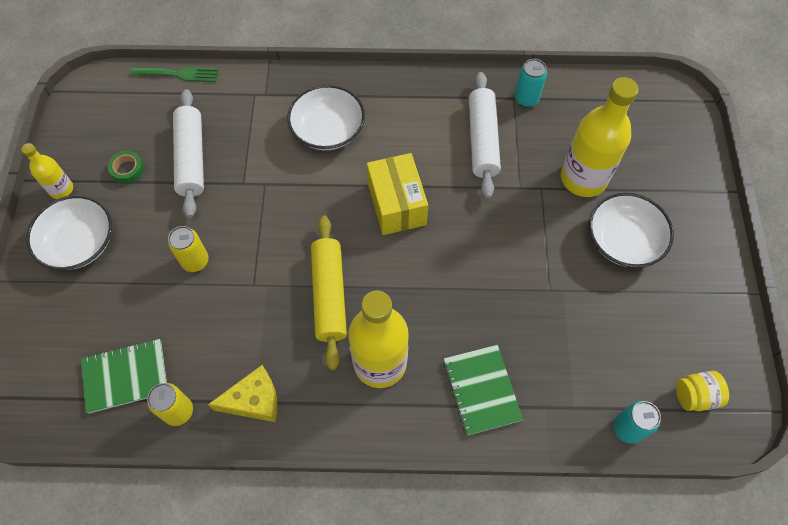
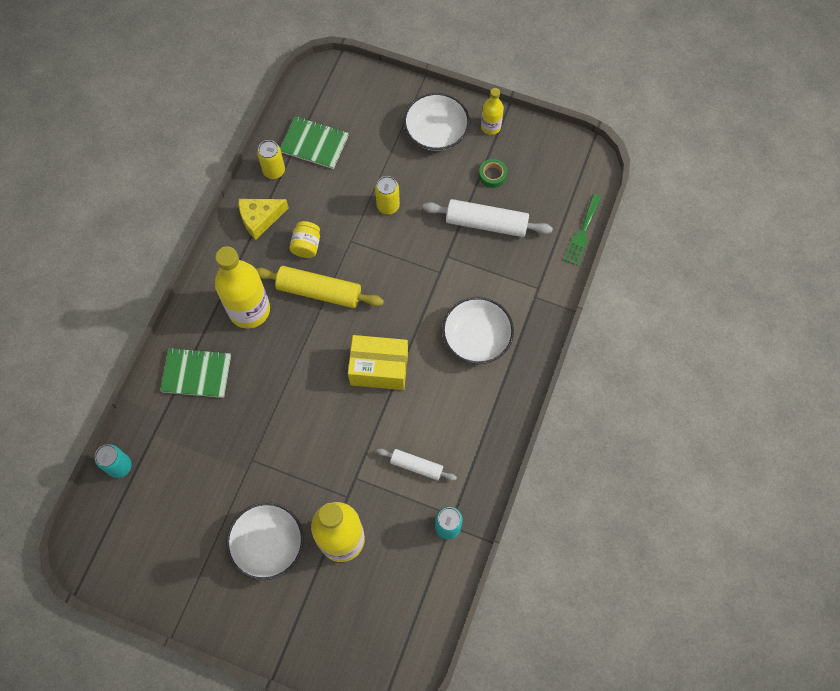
camera: 110 degrees right, 5 degrees up
green notebook [81,339,167,413] -> green notebook turned 75 degrees counterclockwise [280,116,349,169]
yellow cheese [208,365,277,422] -> yellow cheese turned 60 degrees clockwise [238,199,289,240]
white rolling pin [469,72,501,198] -> white rolling pin [377,449,457,481], size x0.59
yellow jar [676,371,729,411] -> yellow jar moved to [289,221,320,258]

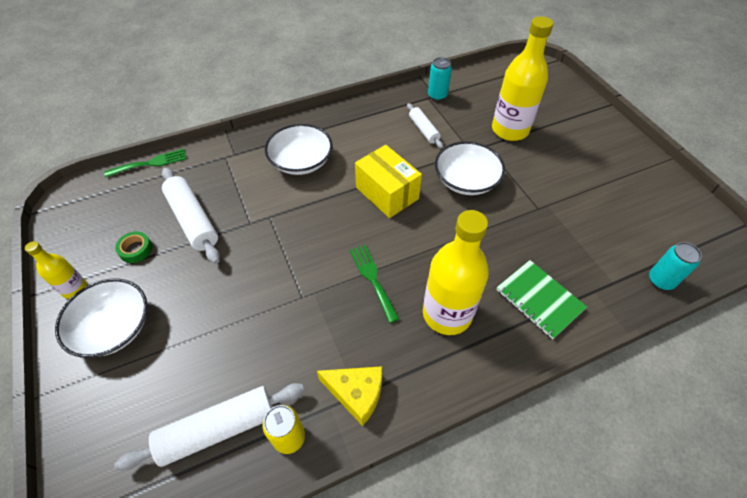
camera: 135 degrees left, 15 degrees down
white bowl [226,502,304,580] -> white bowl moved to [435,141,505,195]
yellow rolling pin [256,266,384,308] -> green fork [350,245,399,323]
green notebook [280,116,349,169] -> white rolling pin [114,383,304,471]
yellow jar [289,221,320,258] -> none
yellow can [375,176,400,214] -> none

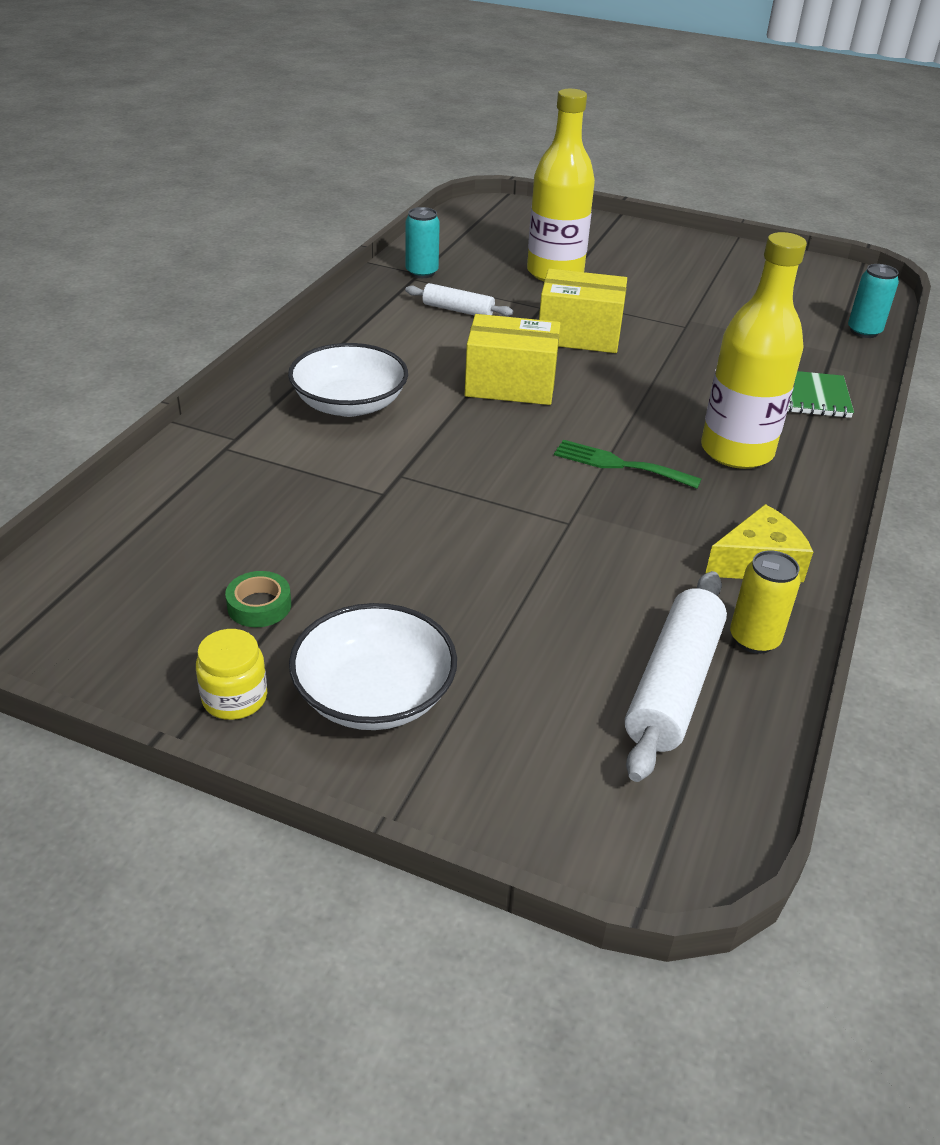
camera: 45 degrees left, 15 degrees down
yellow bottle [25,241,87,299] -> yellow jar [196,629,267,720]
green fork [104,149,187,177] -> none
white rolling pin [162,168,220,264] -> none
white bowl [435,141,505,195] -> yellow box [539,269,627,353]

